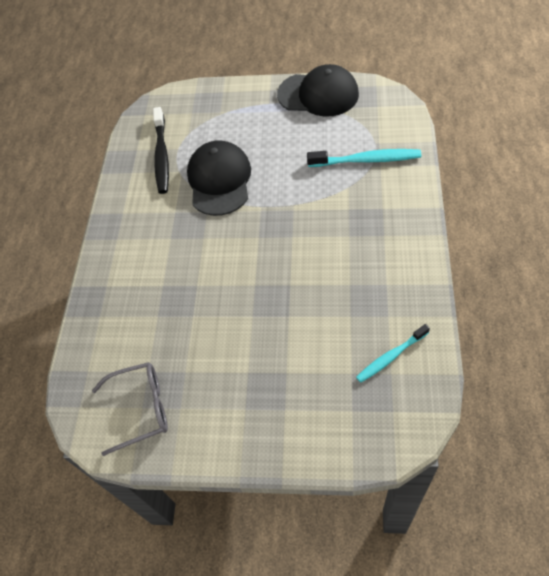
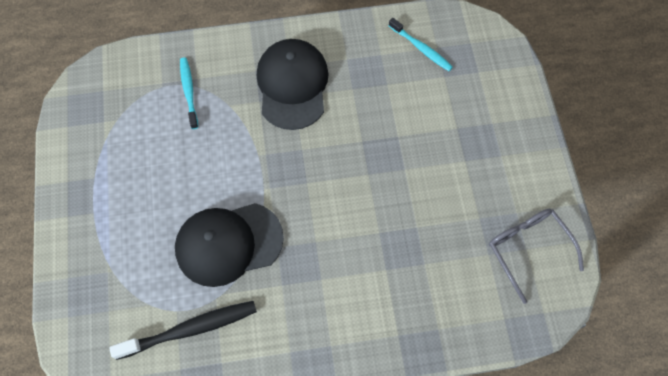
camera: 110 degrees left, 10 degrees up
black cap [277,64,359,117] -> black cap moved to [257,39,328,130]
turquoise toothbrush [307,149,421,167] -> turquoise toothbrush [180,57,198,129], size x0.65

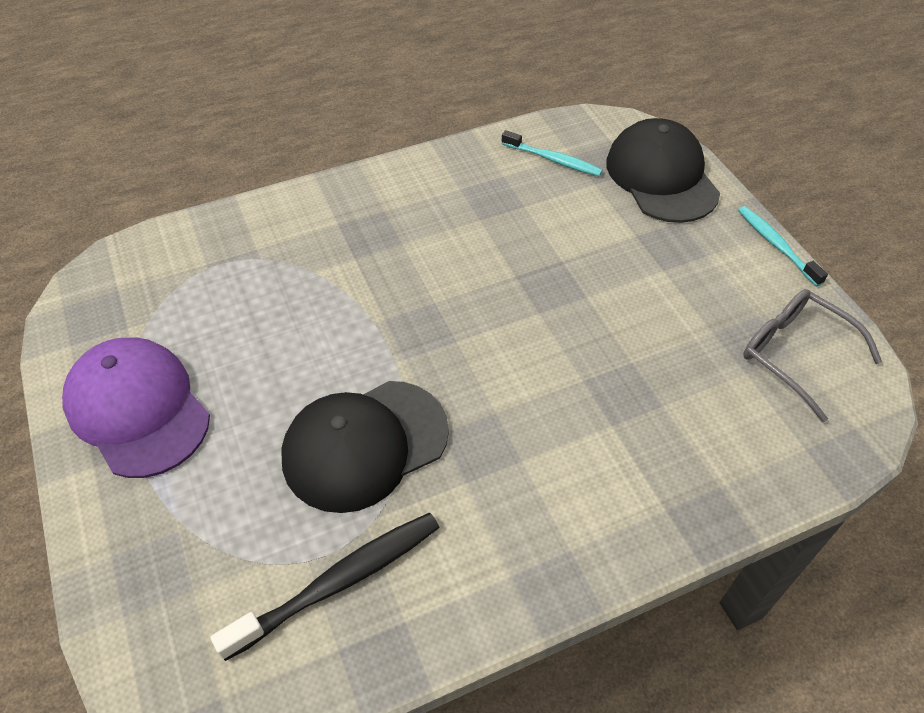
camera: 15 degrees left, 15 degrees down
turquoise toothbrush [180,57,198,129] -> turquoise toothbrush moved to [738,206,828,286]
black cap [257,39,328,130] -> black cap moved to [606,118,720,223]
none -> purple cap [62,337,210,478]

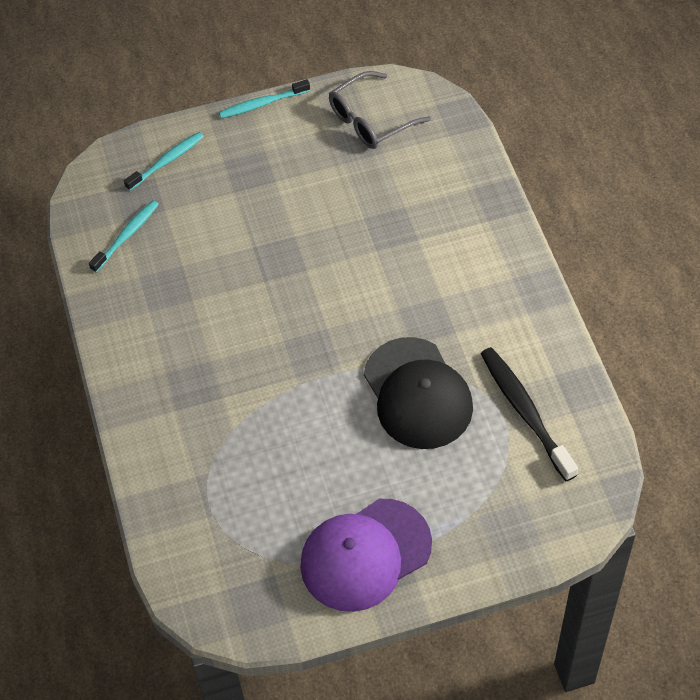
camera: 80 degrees left, 5 degrees up
black cap [606,118,720,223] -> turquoise toothbrush [124,132,204,191]

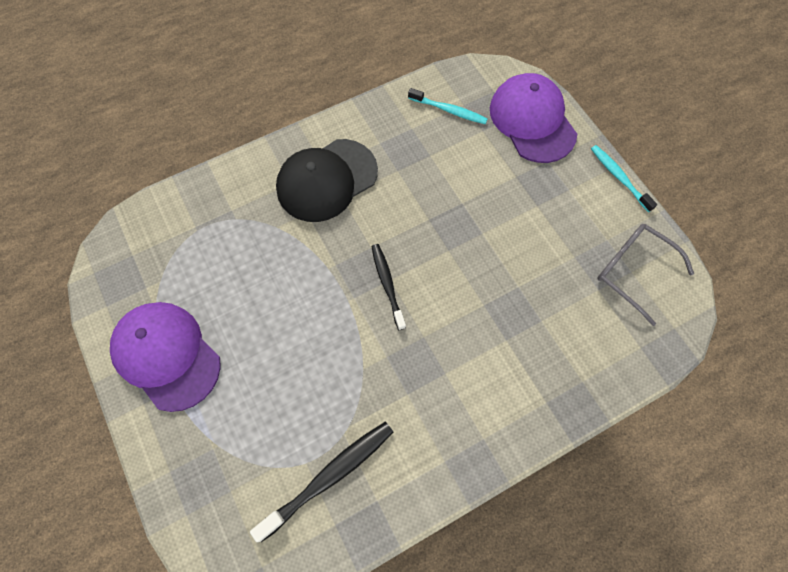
camera: 75 degrees right, 10 degrees up
turquoise toothbrush [124,132,204,191] -> purple cap [490,73,577,163]
black cap [364,337,473,449] -> black cap moved to [276,139,378,222]
none -> black toothbrush [371,244,406,330]

